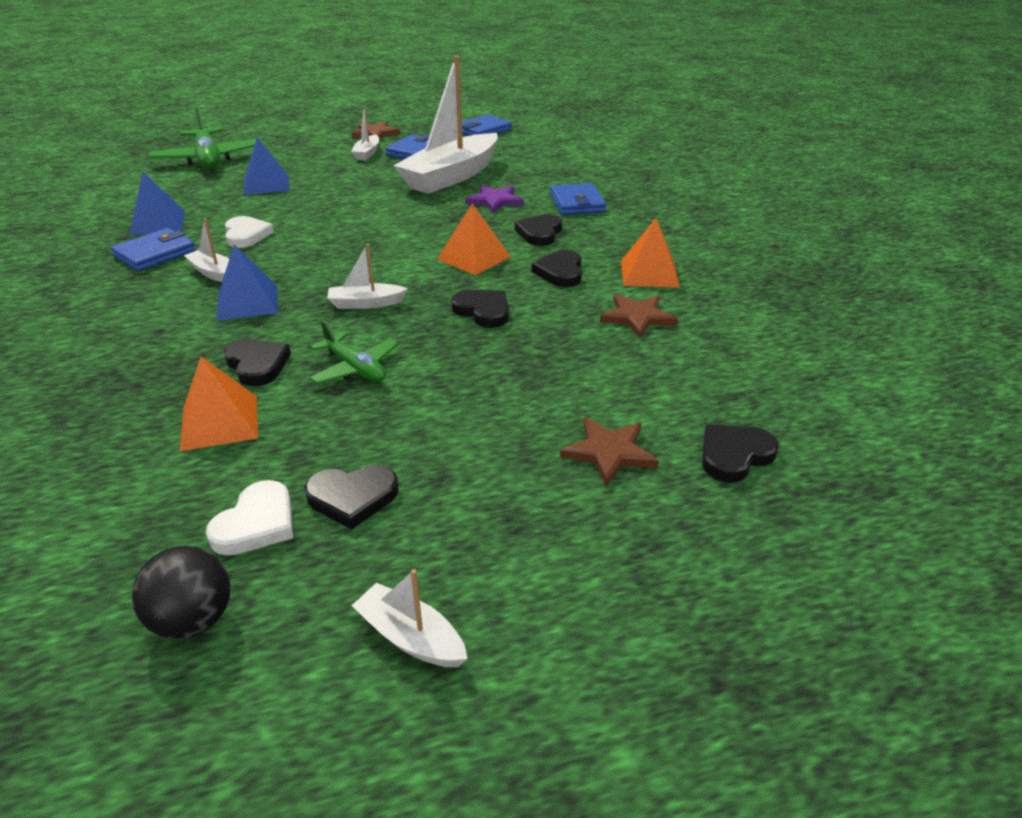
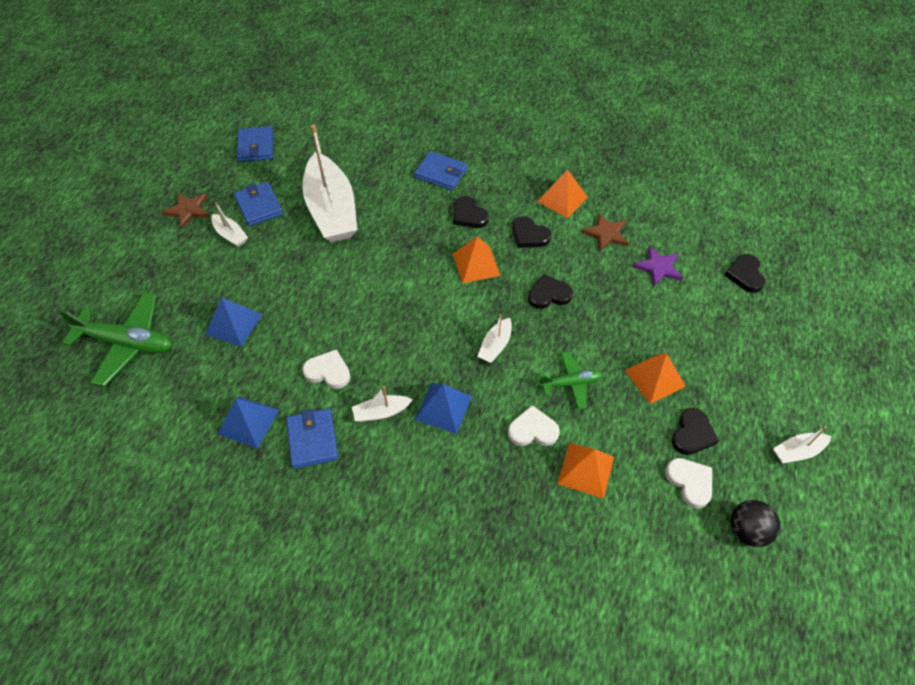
camera: 55 degrees left, 20 degrees up
black heart [224,339,291,386] -> white heart [508,405,560,446]
purple star [465,185,524,213] -> purple star moved to [633,246,683,287]
brown star [560,417,659,486] -> none
none -> orange pyramid [625,353,686,404]

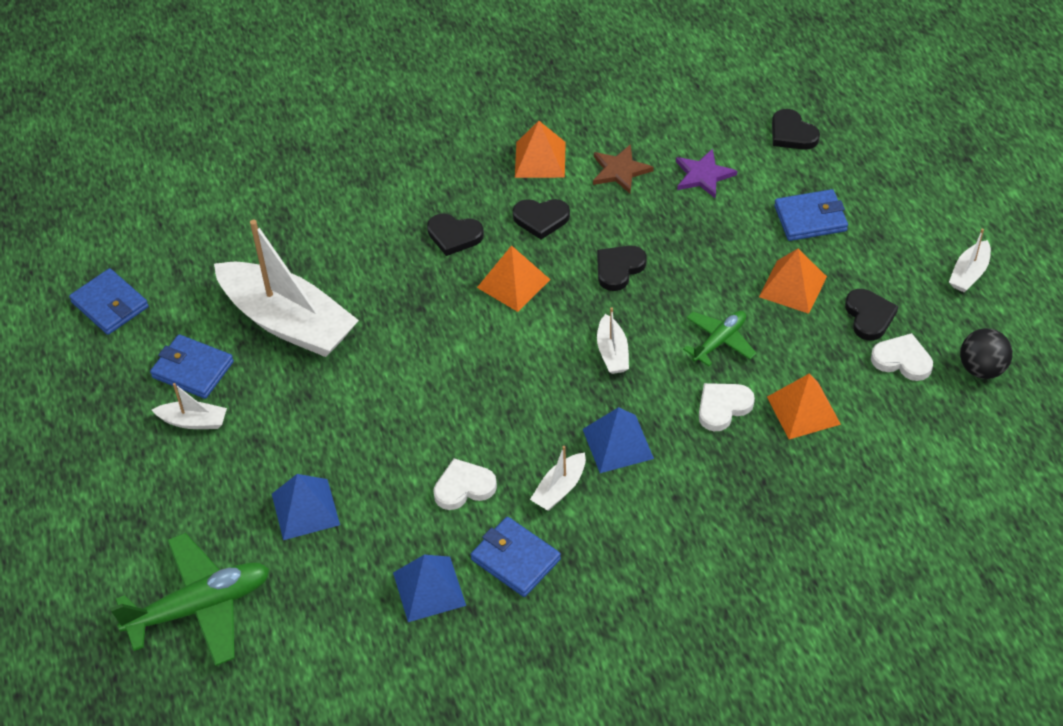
camera: 35 degrees left, 5 degrees down
brown star [162,193,210,229] -> none
blue wallet [414,151,467,191] -> blue wallet moved to [774,189,848,241]

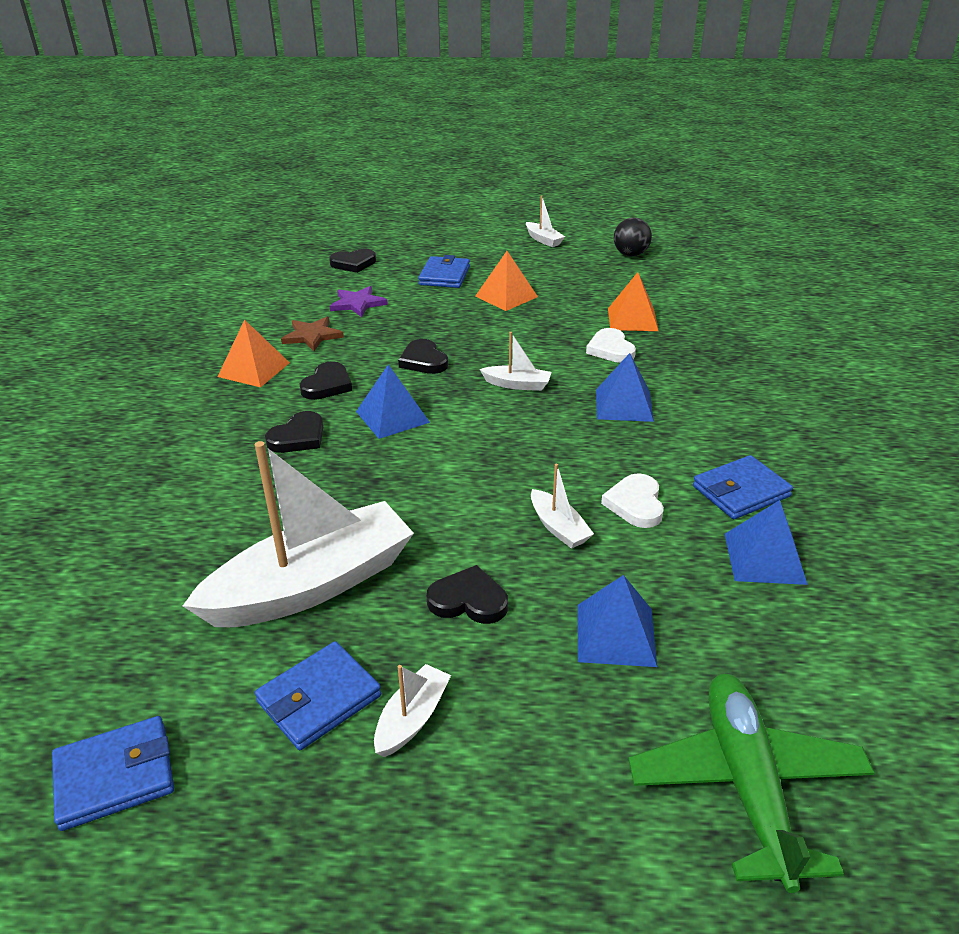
camera: 70 degrees left, 15 degrees down
orange pyramid [477,245,550,312] -> blue pyramid [356,364,430,439]
white boat [530,446,586,511] -> white boat moved to [531,464,594,549]
green plane [683,311,757,366] -> none
black heart [845,289,898,340] -> black heart moved to [427,565,508,624]
white heart [871,333,933,381] -> none

